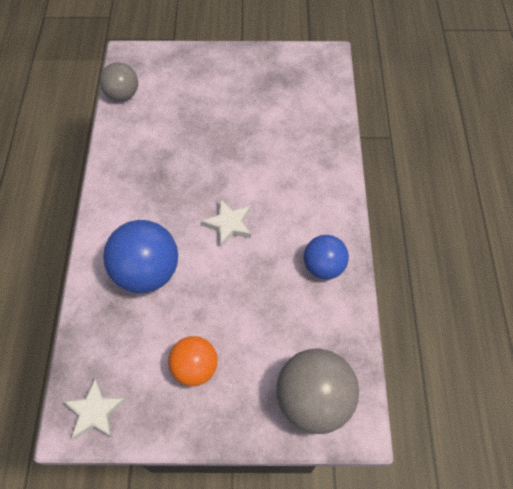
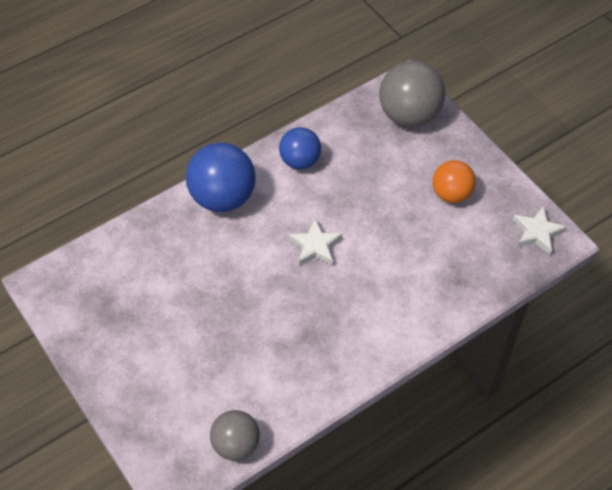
camera: 125 degrees left, 5 degrees down
blue ball [103,220,178,293] -> blue ball moved to [186,142,255,212]

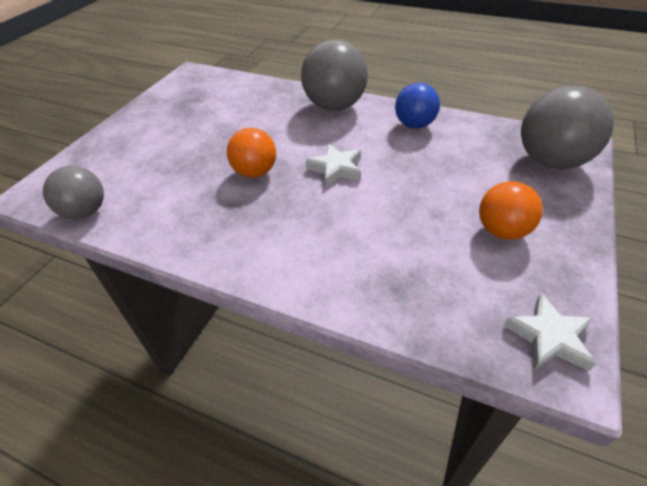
camera: 60 degrees right, 10 degrees down
blue ball [186,142,255,212] -> grey ball [301,39,368,111]
none -> orange ball [227,128,276,178]

